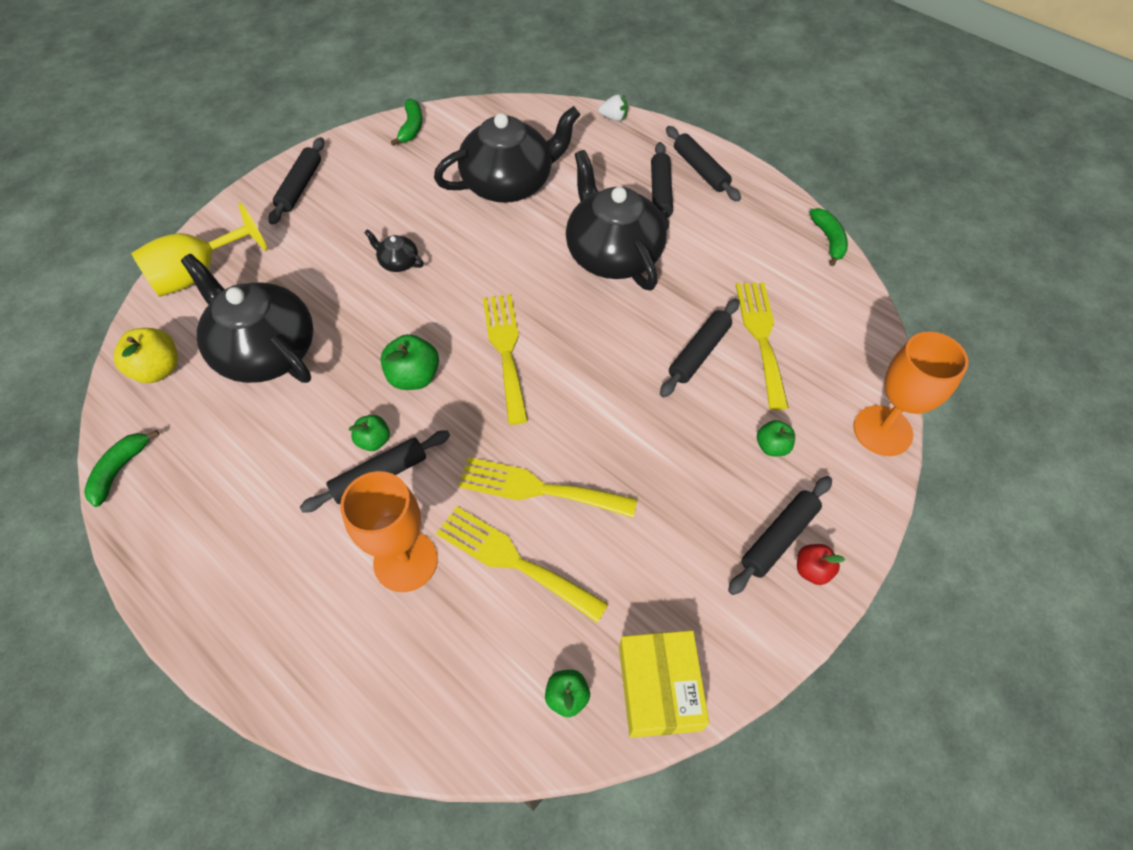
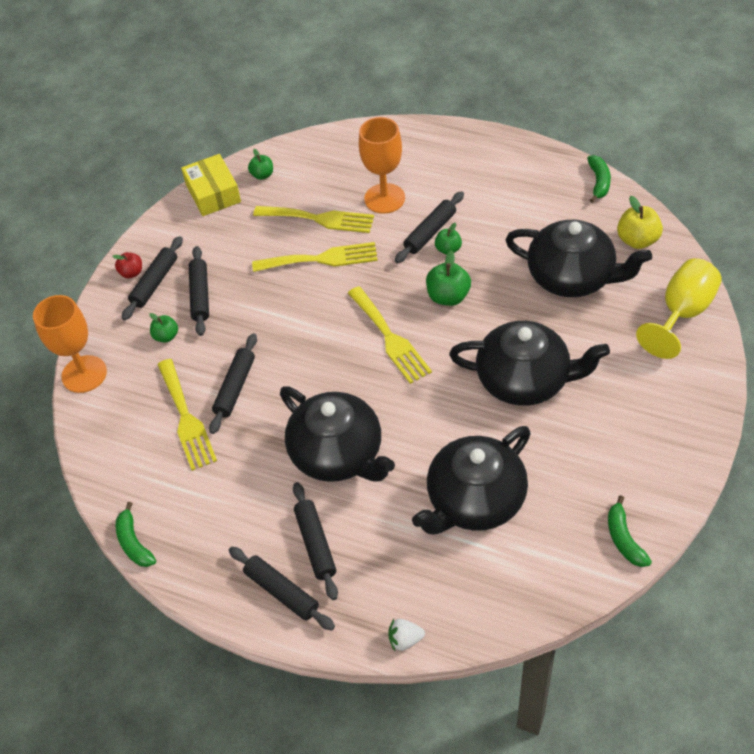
camera: 165 degrees right, 5 degrees down
black rolling pin [268,137,324,225] -> black rolling pin moved to [189,246,209,336]
black teapot [364,229,424,272] -> black teapot [449,321,610,406], size x2.43

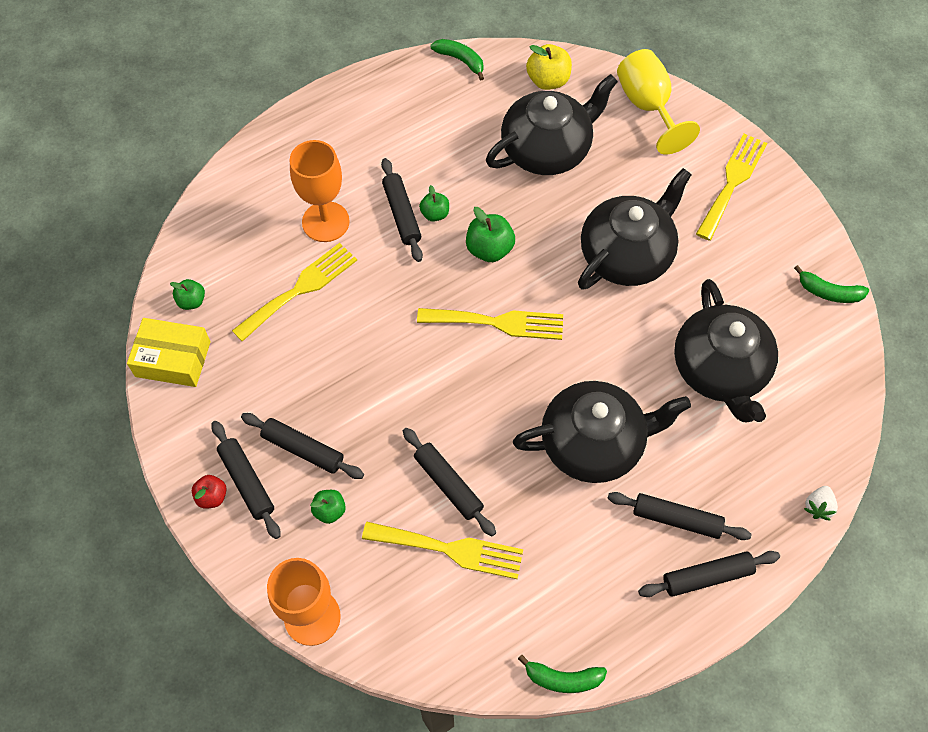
camera: 60 degrees left, 10 degrees up
yellow fork [252,242,378,272] -> yellow fork moved to [696,134,767,241]

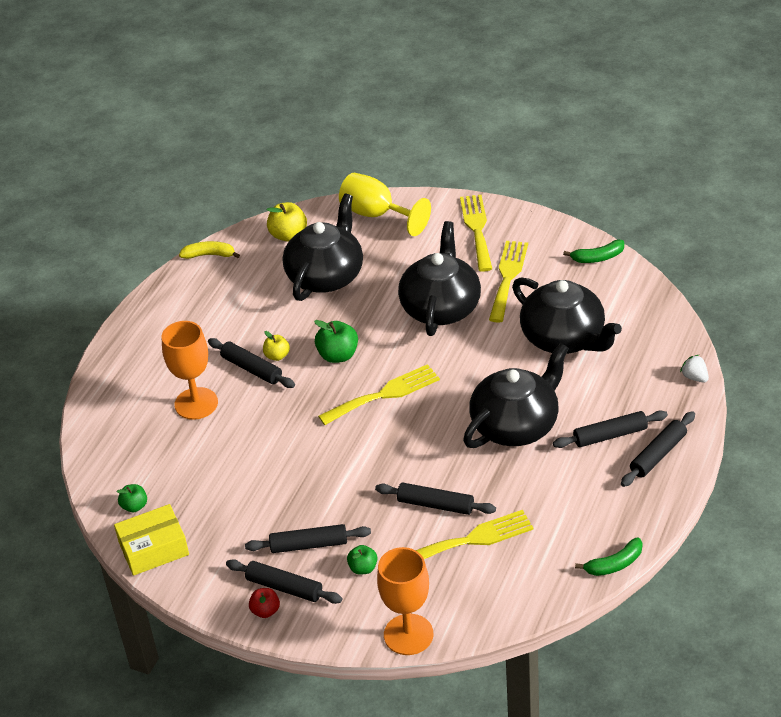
camera: 30 degrees left, 20 degrees down
yellow fork [232,243,357,342] -> yellow fork moved to [489,241,528,323]
green apple [419,185,449,222] -> yellow apple [263,331,290,361]
green banana [430,39,484,81] -> yellow banana [179,241,240,259]
white strawberry [804,486,838,521] -> white strawberry turned 150 degrees clockwise [680,355,709,383]

